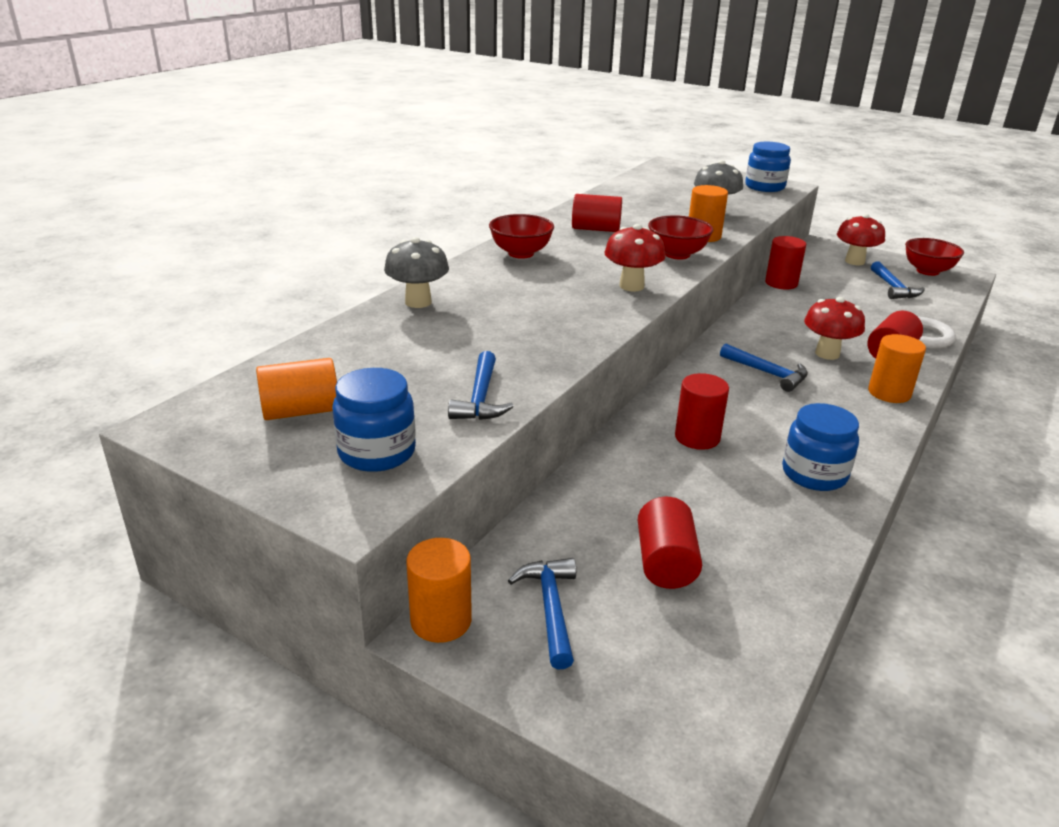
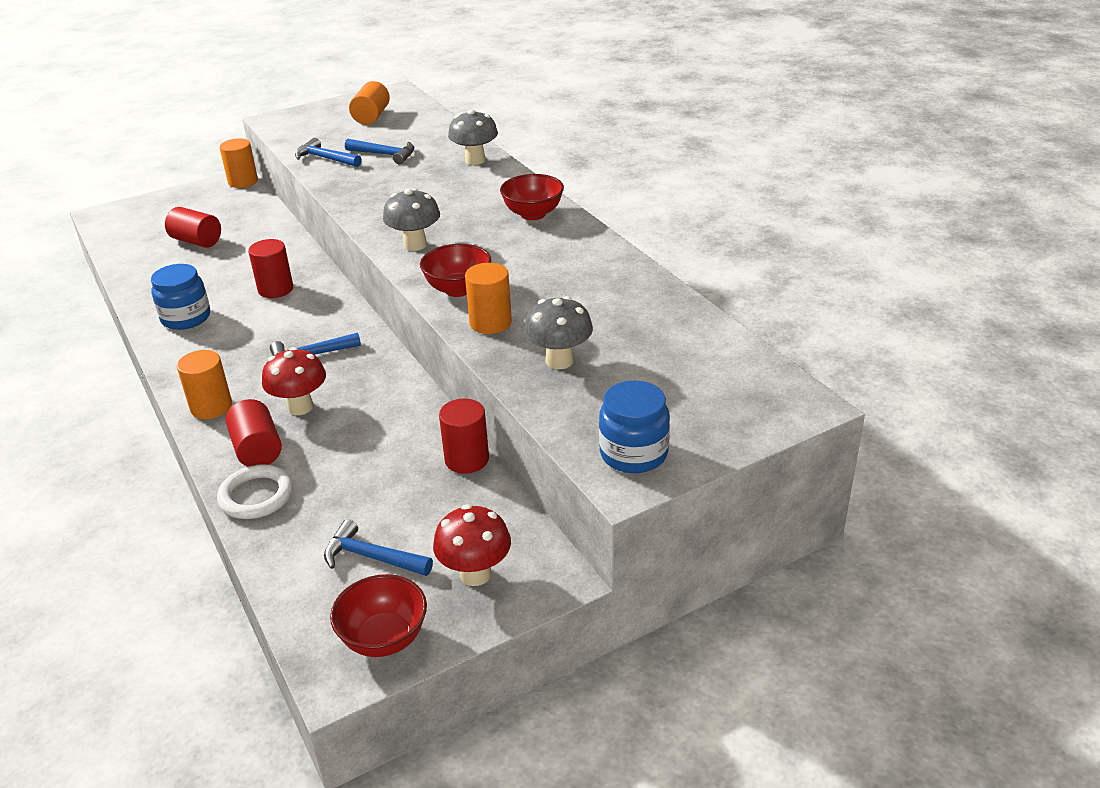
camera: 120 degrees right, 5 degrees up
blue jar [332,368,416,472] -> none
blue hammer [508,558,576,669] -> blue hammer moved to [345,139,414,164]
red cylinder [572,194,622,232] -> none
red mushroom [604,224,666,292] -> grey mushroom [383,188,440,251]

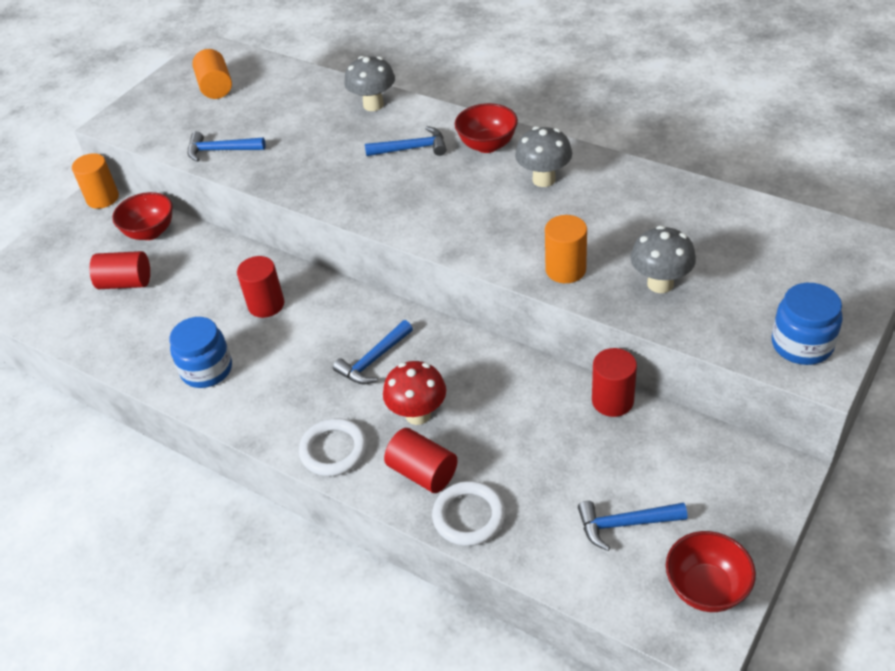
camera: 25 degrees left, 10 degrees up
orange cylinder [177,350,232,419] -> white ring [299,418,367,476]
blue hammer [345,139,414,164] -> blue hammer moved to [365,126,446,156]
grey mushroom [383,188,440,251] -> grey mushroom moved to [515,126,572,187]
red bowl [420,244,491,297] -> red bowl moved to [112,192,173,240]
red mushroom [433,504,511,586] -> none

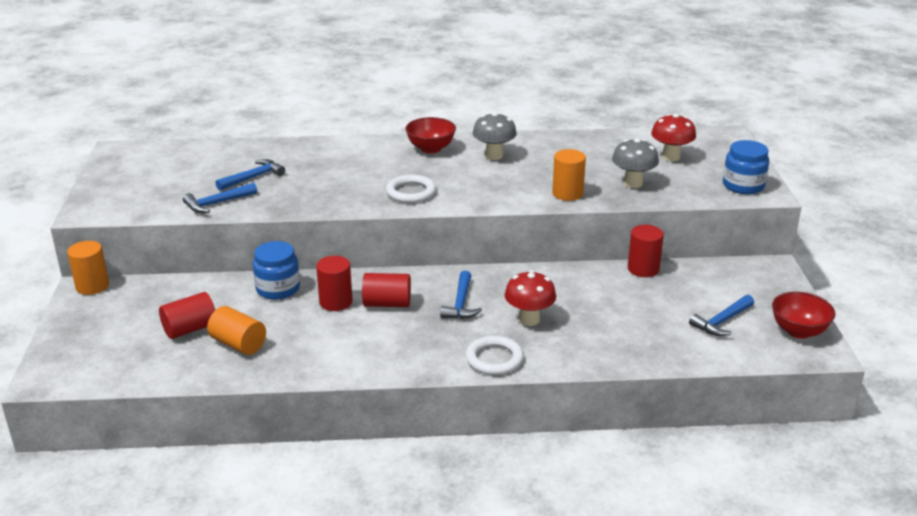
camera: 40 degrees left, 15 degrees down
red bowl [112,192,173,240] -> none
blue jar [169,317,232,388] -> blue jar moved to [253,241,300,300]
orange cylinder [192,49,232,99] -> orange cylinder moved to [207,306,266,355]
grey mushroom [344,56,395,111] -> none
blue hammer [365,126,446,156] -> blue hammer moved to [216,159,285,191]
red cylinder [384,428,458,493] -> red cylinder moved to [362,273,411,307]
white ring [432,481,505,546] -> white ring moved to [386,175,436,203]
none -> red mushroom [651,113,696,161]

